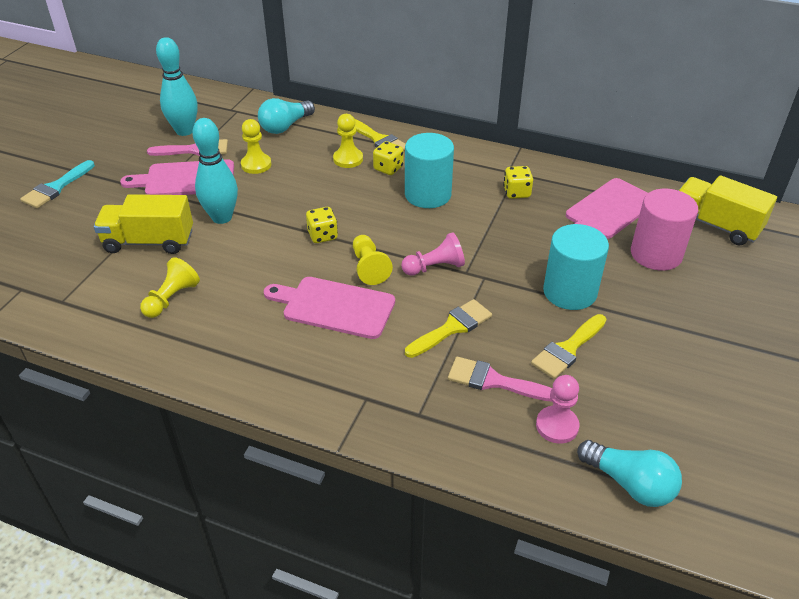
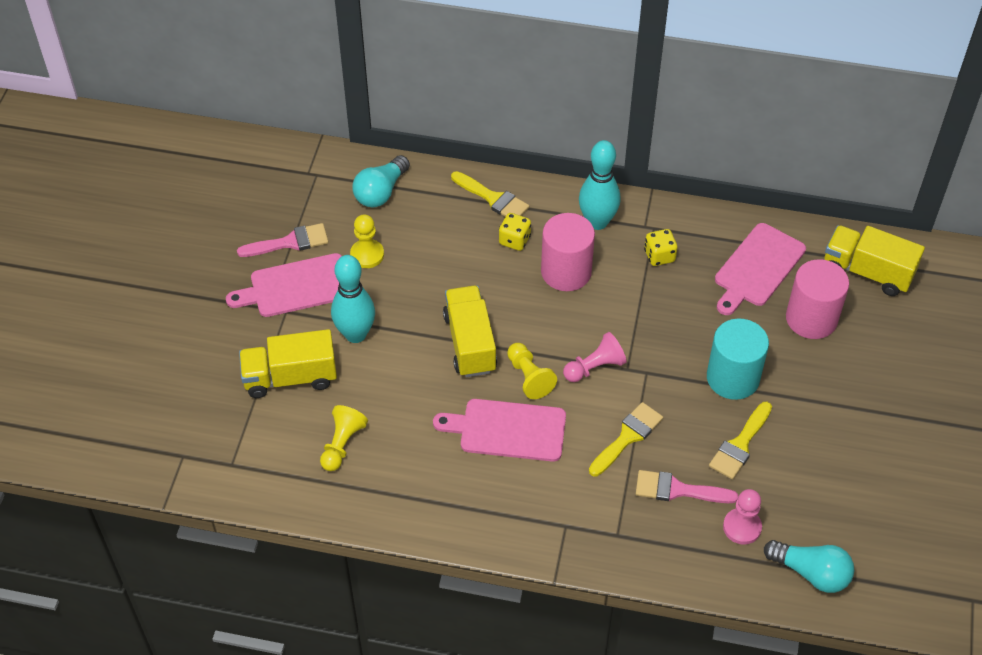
camera: 10 degrees left, 10 degrees up
turquoise brush [20,160,95,208] -> none
turquoise bowling pin [156,37,198,136] -> turquoise bowling pin moved to [579,140,621,230]
yellow dice [306,207,338,243] -> yellow truck [443,286,497,377]
yellow pawn [333,114,363,168] -> none
turquoise cylinder [405,133,454,208] -> pink cylinder [541,213,595,291]

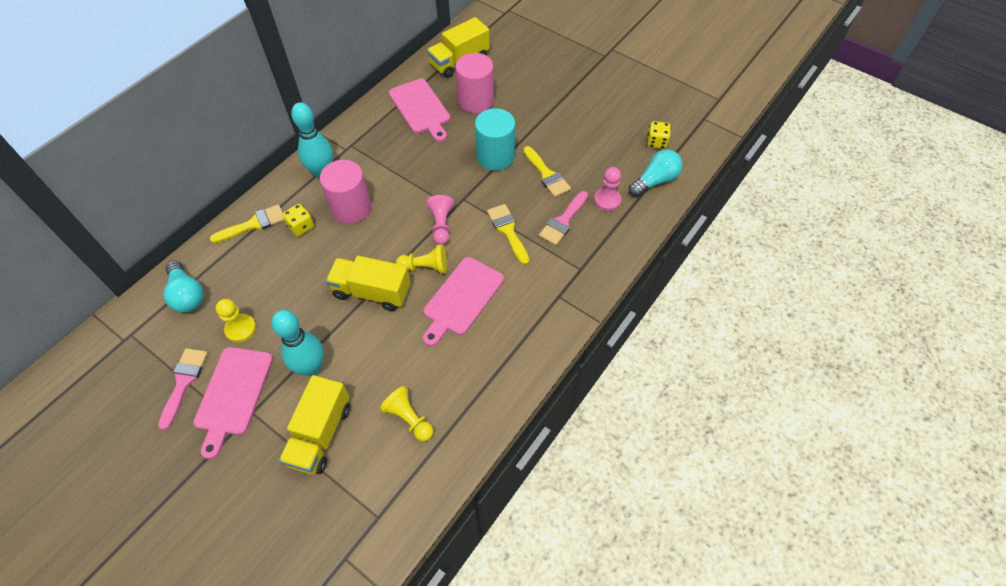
camera: 65 degrees left, 5 degrees up
yellow dice [644,229,678,266] -> yellow dice moved to [647,121,671,149]

